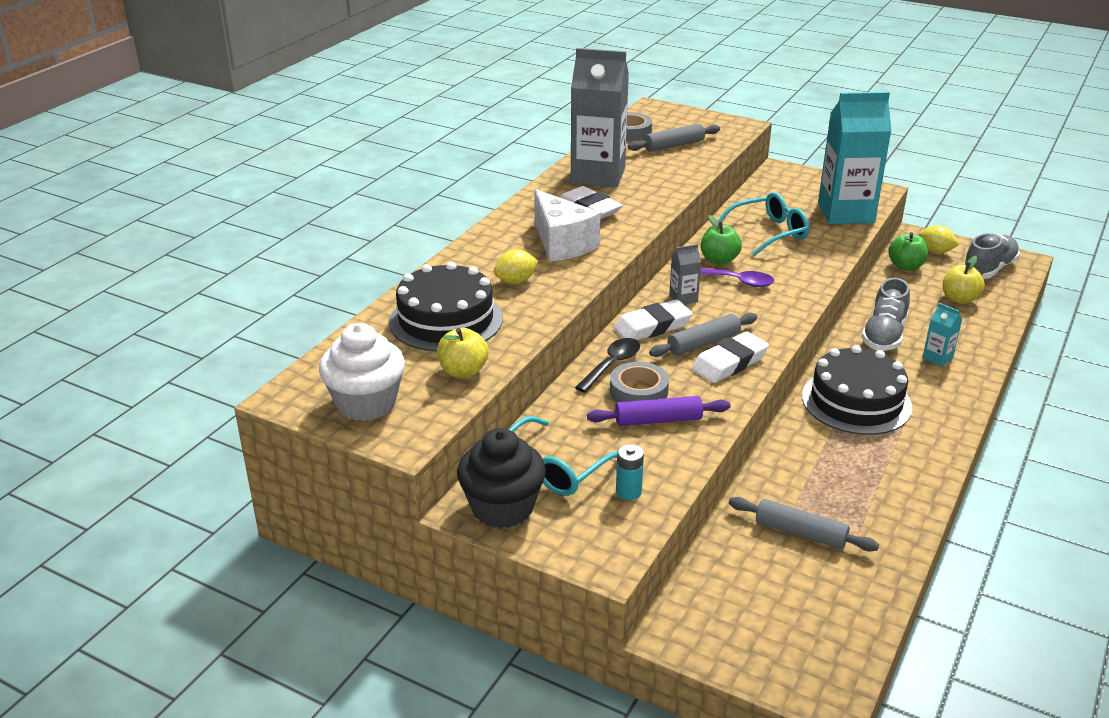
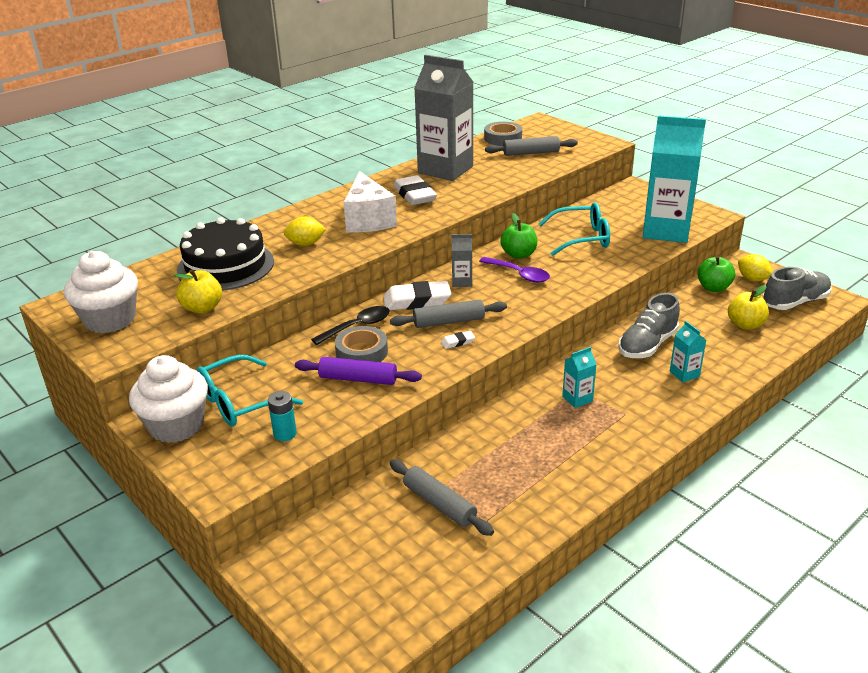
camera: 20 degrees right, 0 degrees up
black cupcake [457,428,546,528] -> white cupcake [129,355,208,443]
white eraser [692,331,769,383] -> white eraser [441,331,475,349], size x0.46
black cake [802,345,912,435] -> turquoise carton [562,347,597,408]

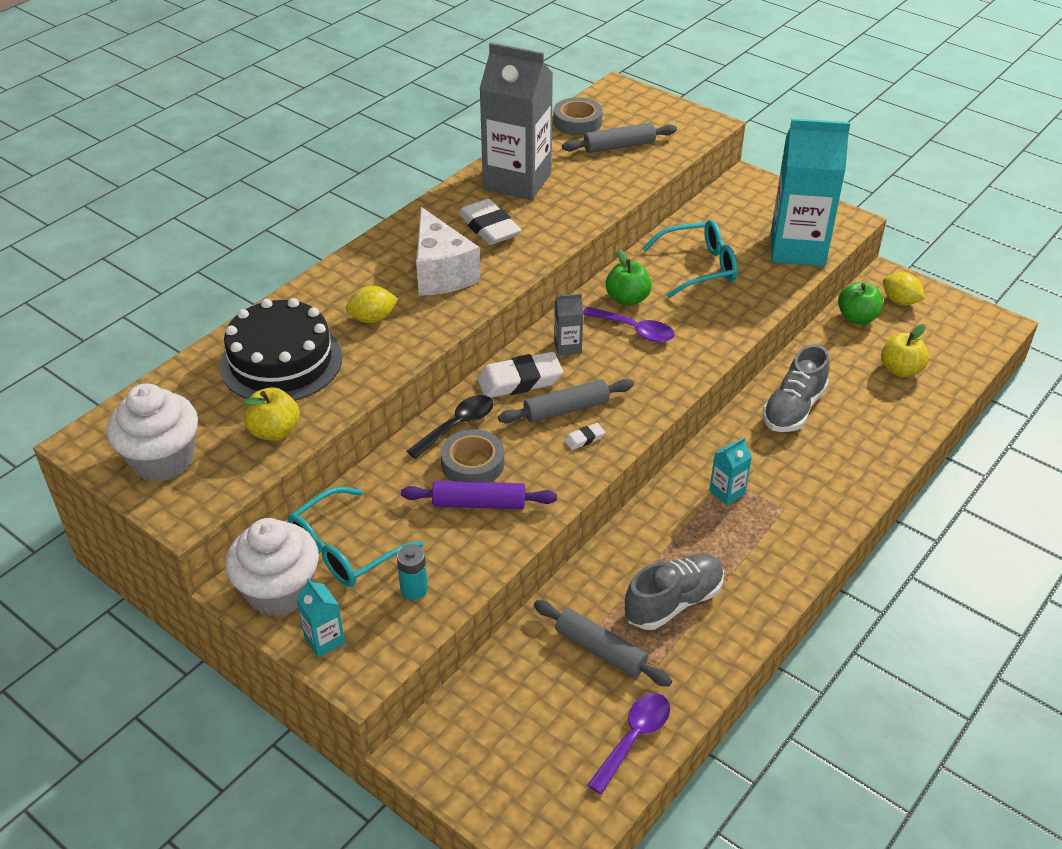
camera: 10 degrees left, 10 degrees up
turquoise carton [670,321,706,382] -> turquoise carton moved to [296,578,345,658]
grey shoe [763,267,831,310] -> grey shoe moved to [624,554,724,630]
none -> purple spoon [587,693,670,794]

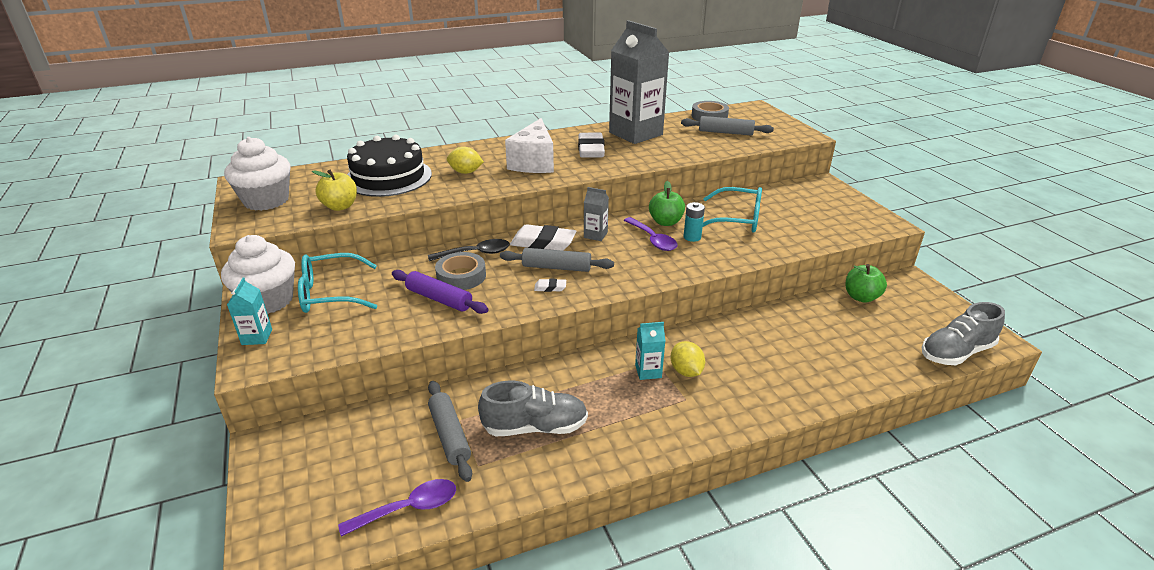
camera: 30 degrees right, 10 degrees down
turquoise battery [397,544,428,600] -> turquoise battery moved to [683,202,705,242]
grey shoe [763,344,830,432] -> grey shoe moved to [922,302,1005,365]
turquoise carton [771,119,850,266] -> none
yellow apple [881,324,929,377] -> none
yellow lemon [883,272,926,305] -> yellow lemon moved to [671,341,705,377]

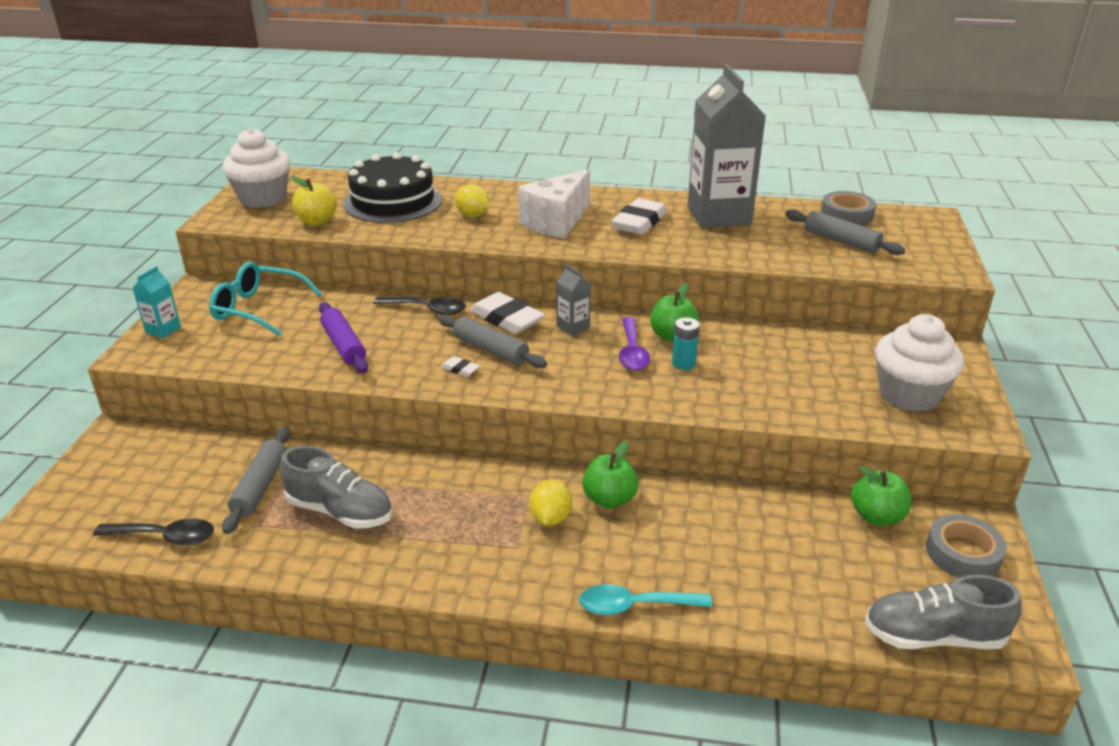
camera: 30 degrees right, 0 degrees up
white cupcake [221,235,295,314] -> white cupcake moved to [876,314,964,412]
purple spoon [338,479,456,536] -> black spoon [93,518,214,545]
grey tape [435,252,486,290] -> grey tape moved to [926,514,1007,577]
turquoise carton [635,322,665,380] -> none
turquoise glasses [703,187,762,233] -> none
none -> turquoise spoon [579,584,712,615]
none -> green apple [582,441,639,509]

